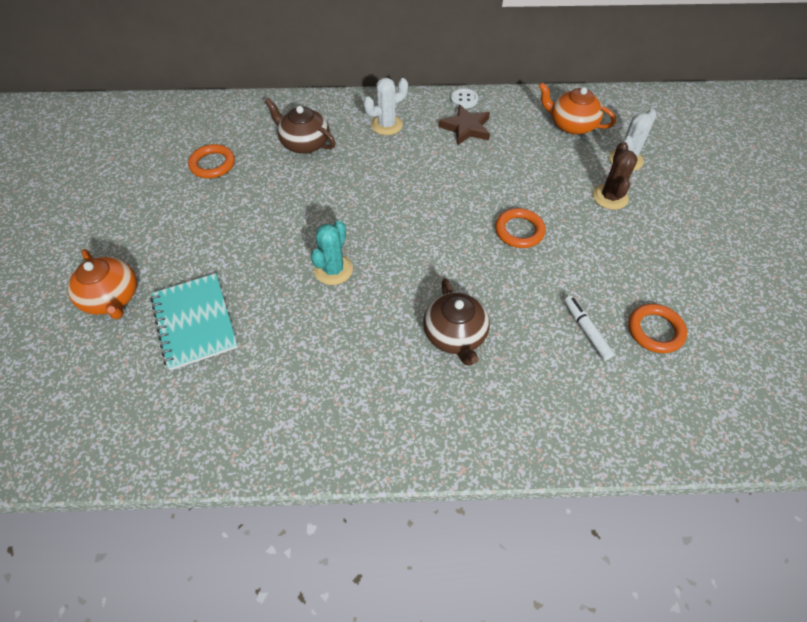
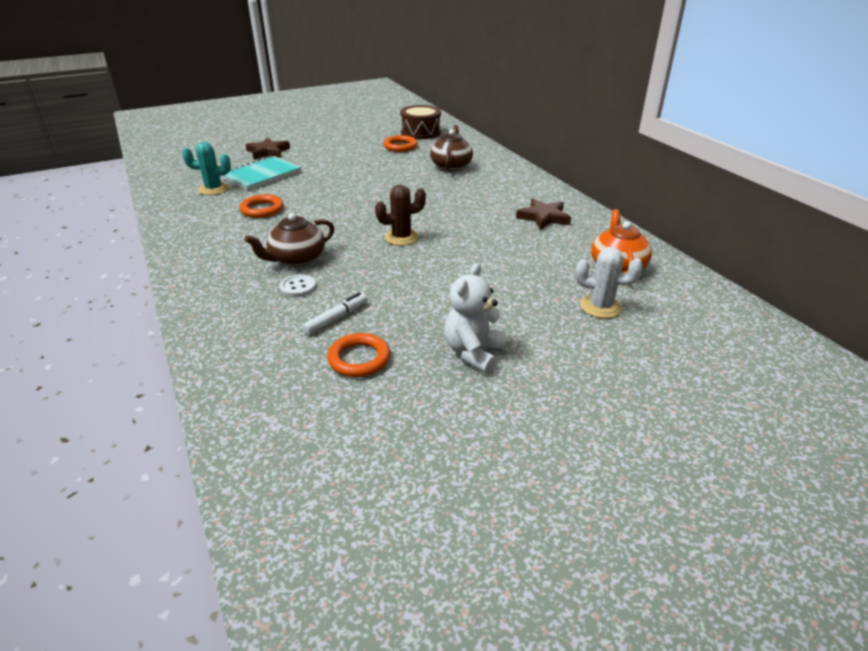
camera: 65 degrees right, 20 degrees down
orange teapot [68,249,137,319] -> brown star [246,138,290,159]
turquoise cactus [311,221,353,285] -> turquoise cactus moved to [182,142,231,195]
white cactus [364,78,408,135] -> none
white button [451,88,478,108] -> white button moved to [280,275,316,297]
orange ring [495,208,546,248] -> orange ring moved to [240,194,284,218]
brown cactus [593,142,638,210] -> brown cactus moved to [375,185,426,246]
none -> brown drum [400,105,441,139]
none -> white teddy bear [445,263,507,373]

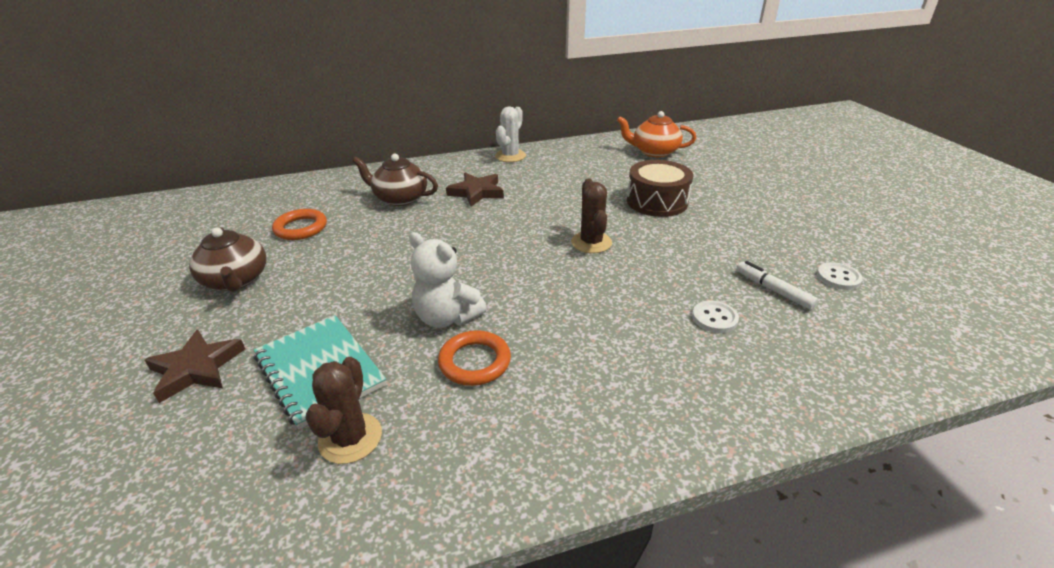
camera: 80 degrees left, 0 degrees up
turquoise cactus [182,142,231,195] -> brown cactus [306,357,382,464]
brown teapot [245,213,335,266] -> brown teapot moved to [189,227,266,292]
orange ring [327,333,390,377] -> white button [817,262,863,290]
brown drum [400,105,441,139] -> brown drum moved to [627,160,693,217]
white teddy bear [445,263,507,373] -> white teddy bear moved to [409,232,487,328]
brown star [516,198,571,230] -> brown star moved to [446,173,504,207]
white cactus [575,247,643,318] -> white cactus moved to [495,106,526,162]

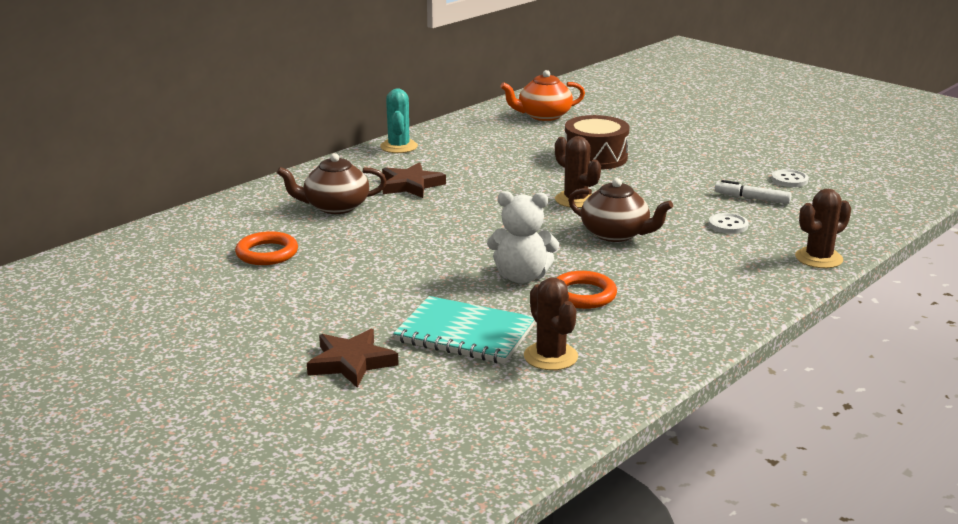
camera: 30 degrees left, 10 degrees down
brown teapot [189,227,266,292] -> brown teapot moved to [568,178,673,242]
white cactus [495,106,526,162] -> turquoise cactus [380,88,418,153]
none -> brown cactus [795,189,851,268]

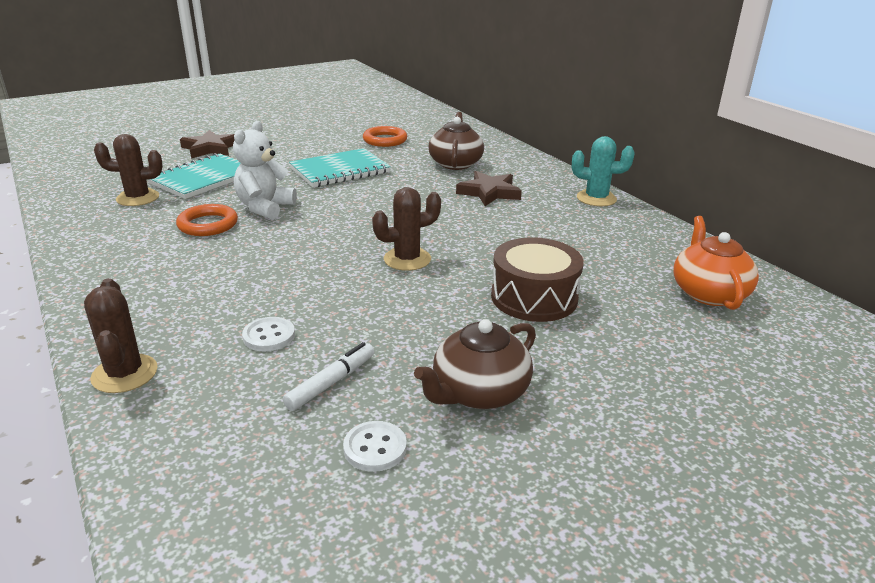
camera: 105 degrees right, 5 degrees up
brown teapot [568,178,673,242] -> brown teapot moved to [414,319,536,409]
none -> turquoise notebook [289,148,391,187]

